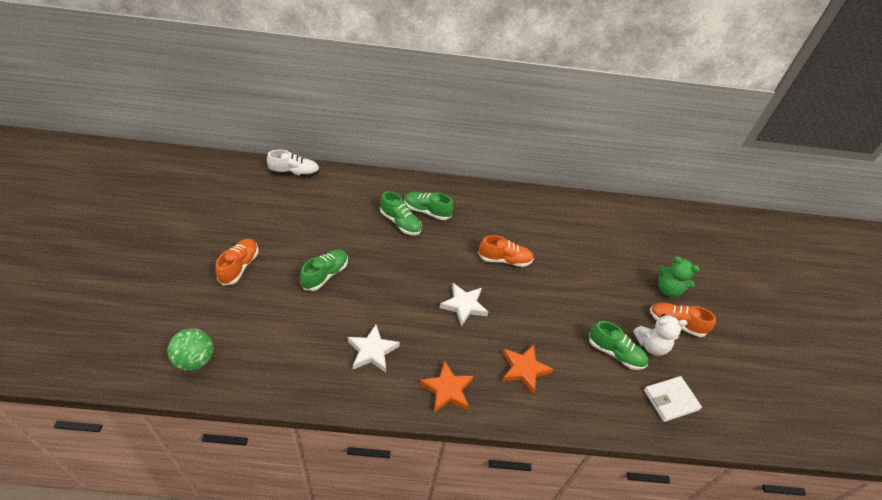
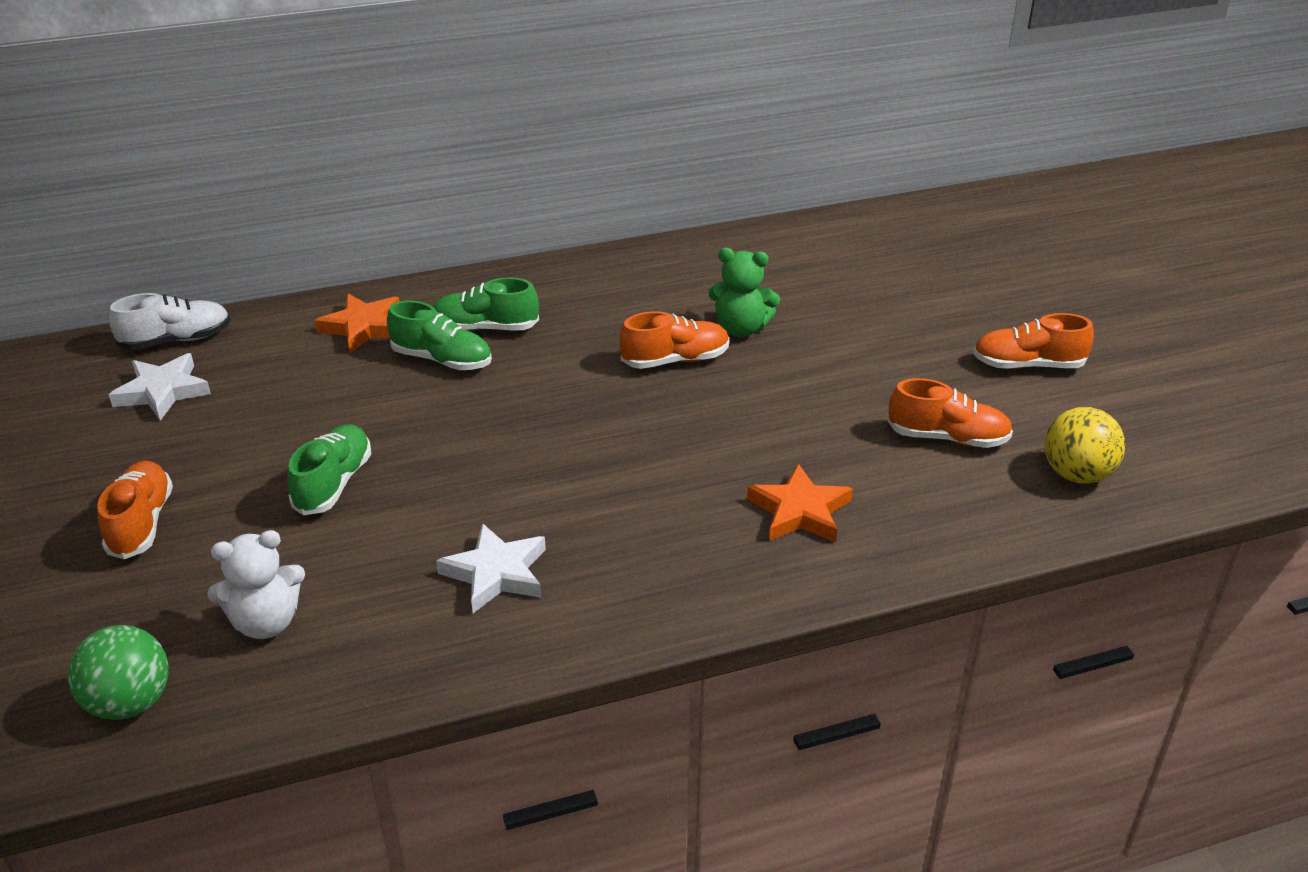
camera: 15 degrees left, 10 degrees down
orange star [420,360,474,413] -> orange star moved to [315,294,399,353]
white star [439,283,488,327] -> white star moved to [109,353,211,421]
green shoe [589,321,648,370] -> orange shoe [887,378,1013,448]
white teddy bear [633,314,687,356] -> white teddy bear moved to [207,530,305,639]
white wallet [644,376,702,422] -> yellow ball [1045,407,1125,484]
green teddy bear [658,256,700,298] -> green teddy bear moved to [708,248,780,337]

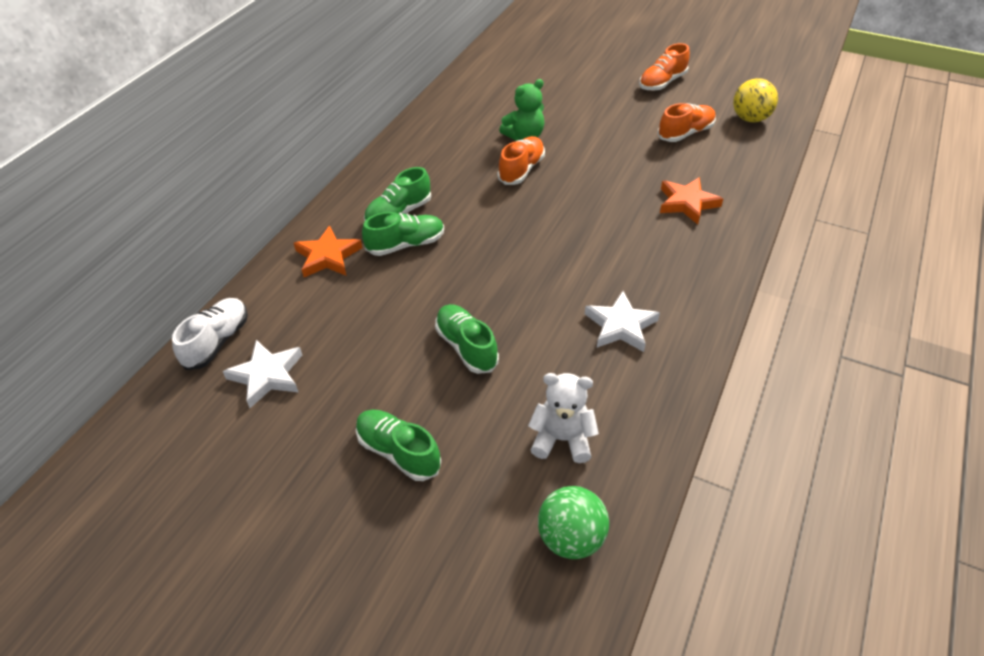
camera: 45 degrees left, 10 degrees up
orange shoe [97,461,173,559] -> green shoe [356,410,441,481]
white teddy bear [207,530,305,639] -> white teddy bear turned 105 degrees counterclockwise [528,373,599,463]

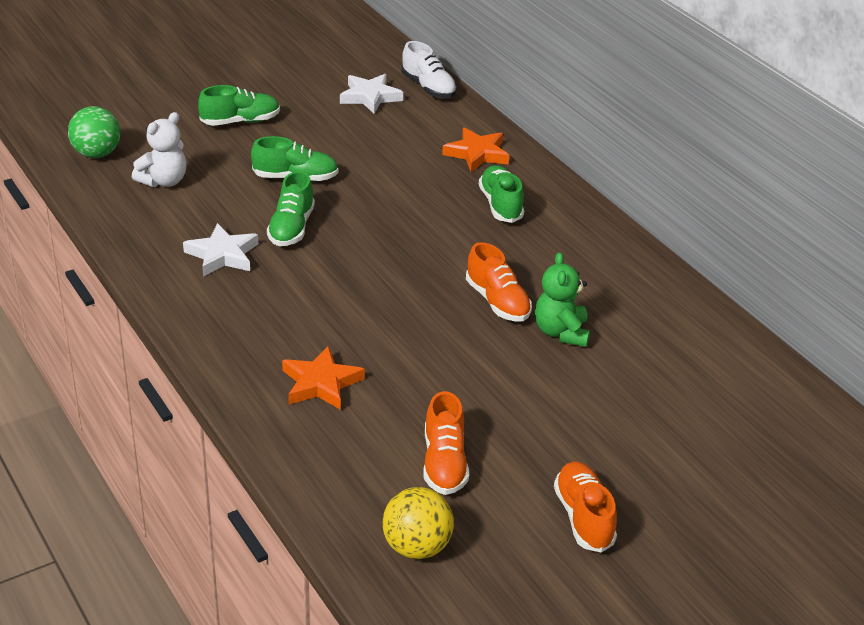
camera: 120 degrees right, 10 degrees down
green shoe [362,212,444,256] -> green shoe moved to [267,171,315,246]

